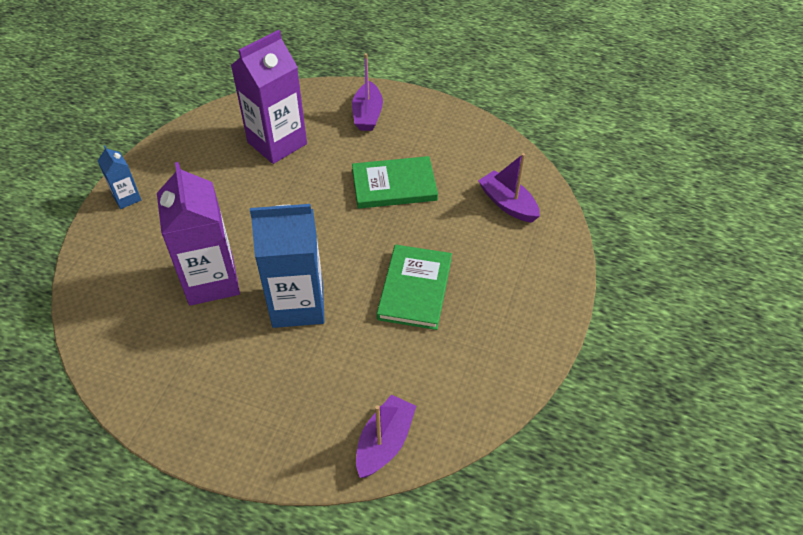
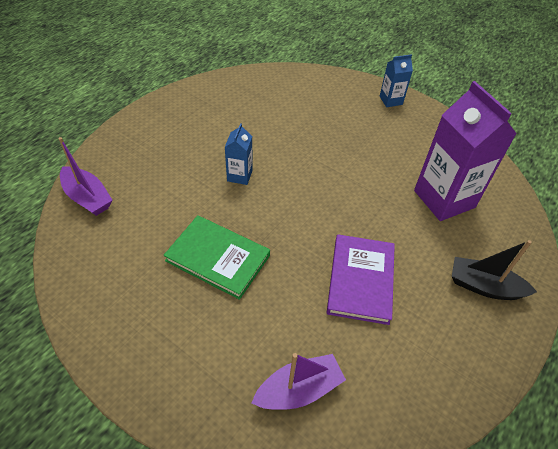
camera: 105 degrees right, 0 degrees up
purple carton [157,162,240,306] -> none
blue carton [250,204,325,328] -> blue carton [225,123,253,185], size x0.48
purple boat [352,53,383,131] -> black boat [452,240,537,300]
green book [352,156,438,209] -> purple book [327,234,395,325]

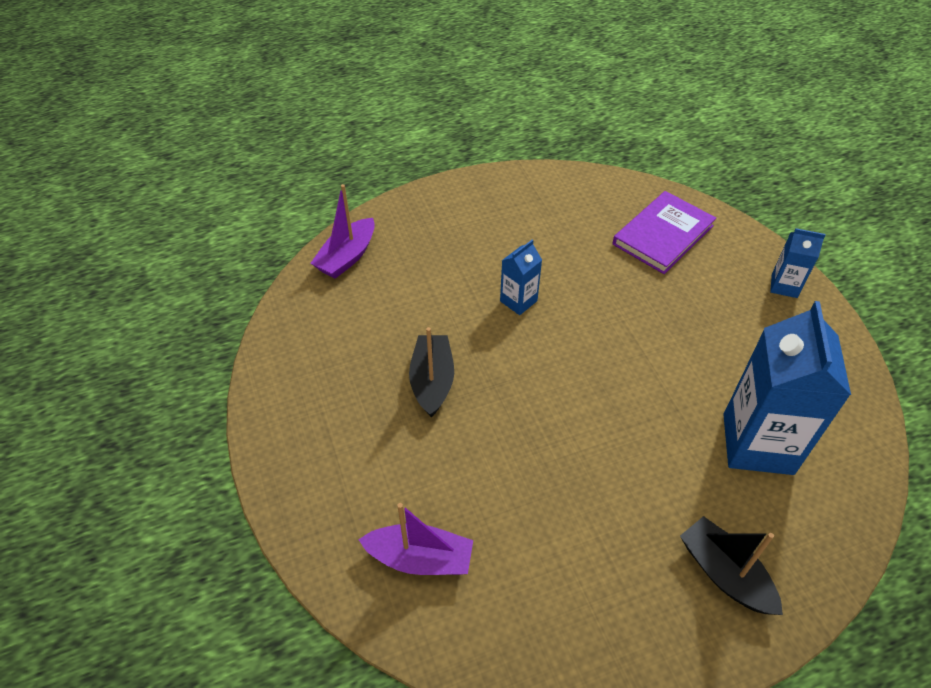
camera: 35 degrees right, 0 degrees up
purple boat [59,137,113,216] -> purple boat turned 45 degrees clockwise [311,184,375,279]
green book [164,215,270,300] -> black boat [409,327,454,417]
purple book [327,234,395,325] -> purple book moved to [613,191,716,274]
purple carton [414,81,517,221] -> blue carton [723,301,851,475]

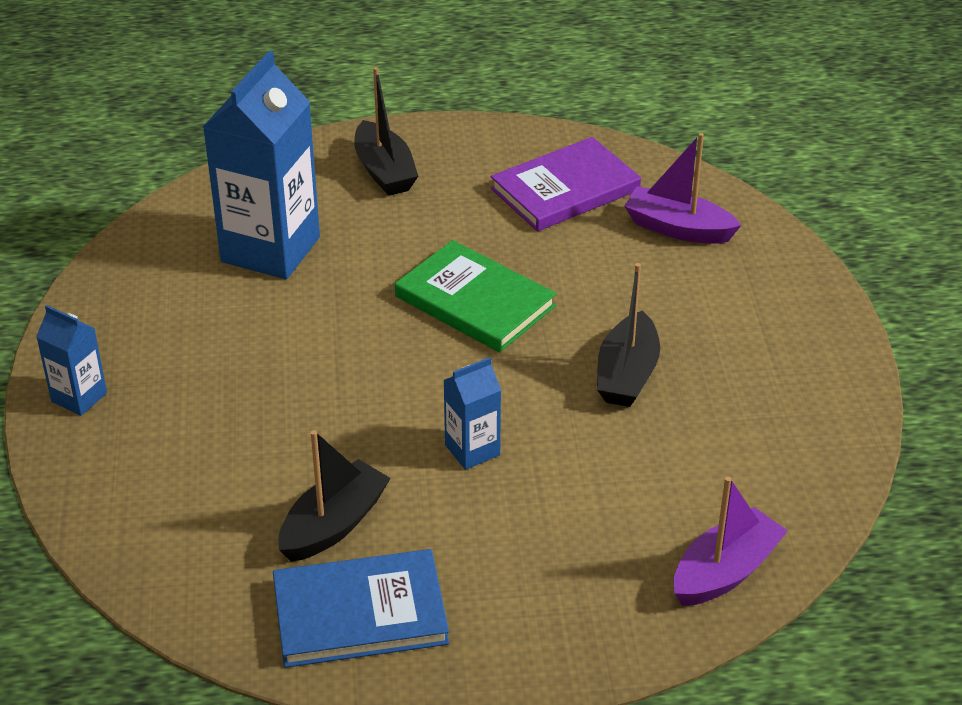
camera: 165 degrees left, 10 degrees down
purple book [613,191,716,274] -> purple book moved to [491,137,641,231]
none -> blue book [273,549,449,668]
none -> black boat [278,430,391,562]
none -> green book [395,240,557,352]

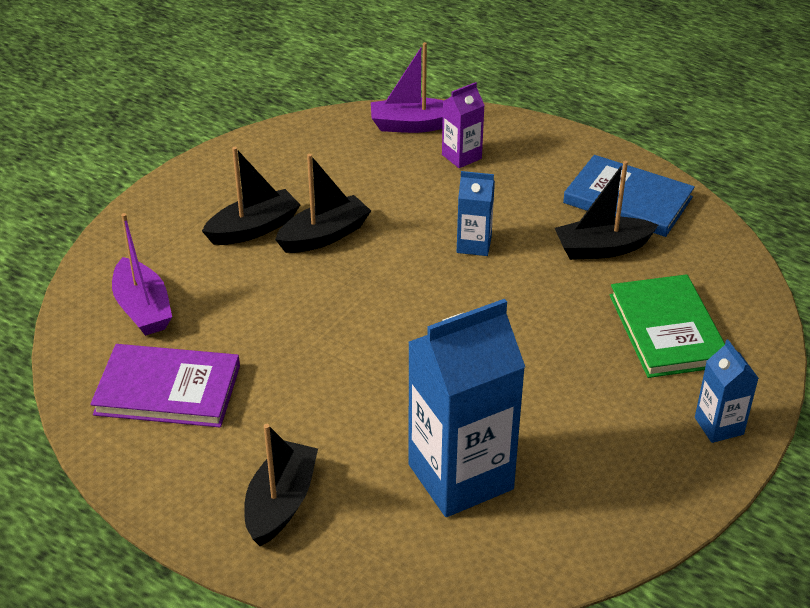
camera: 140 degrees left, 0 degrees up
green book [395,240,557,352] -> green book moved to [610,274,725,378]
none -> black boat [202,147,300,245]
none -> purple carton [442,82,485,168]

